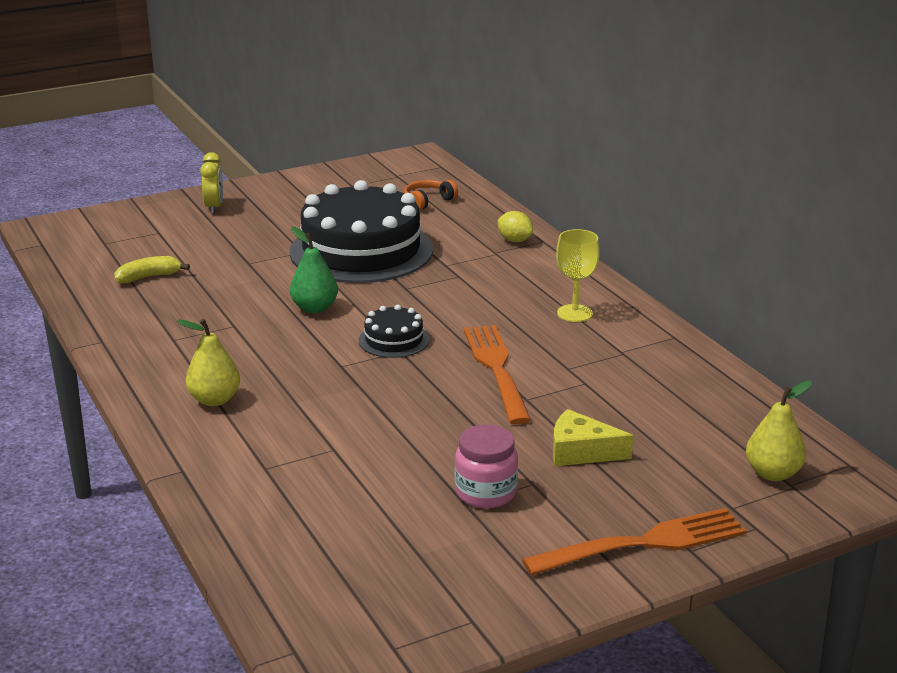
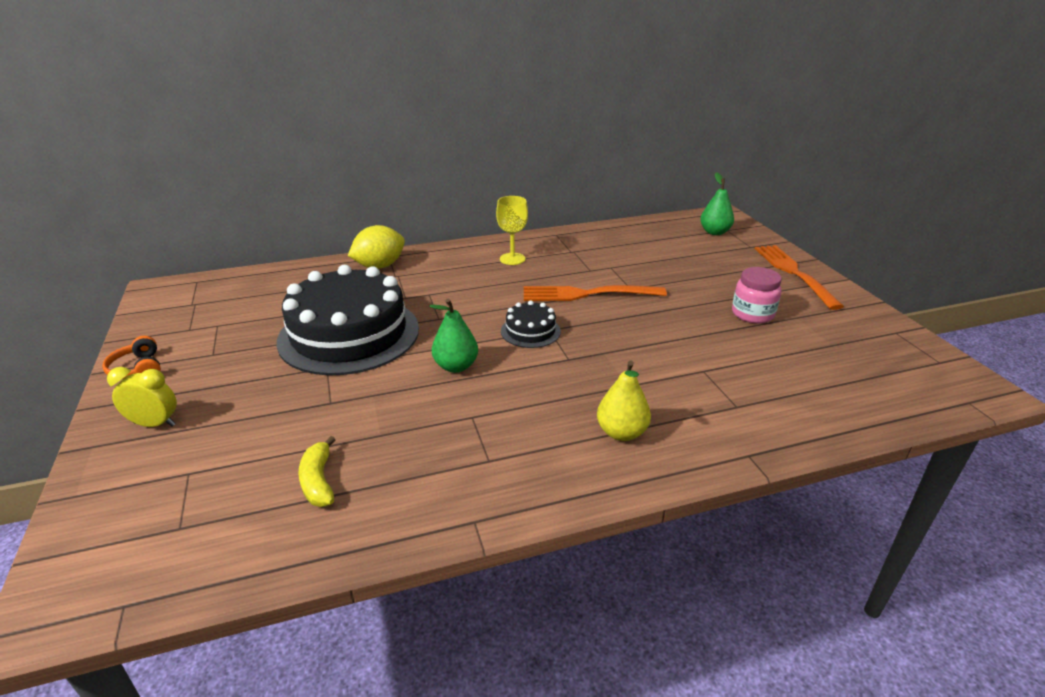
camera: 80 degrees left, 5 degrees up
orange headphones [404,180,458,210] -> orange headphones moved to [102,336,161,379]
yellow lemon [498,211,533,242] -> yellow lemon [348,225,405,269], size x1.65
yellow cheese [553,409,633,466] -> none
yellow pear [746,380,812,481] -> green pear [700,172,734,235]

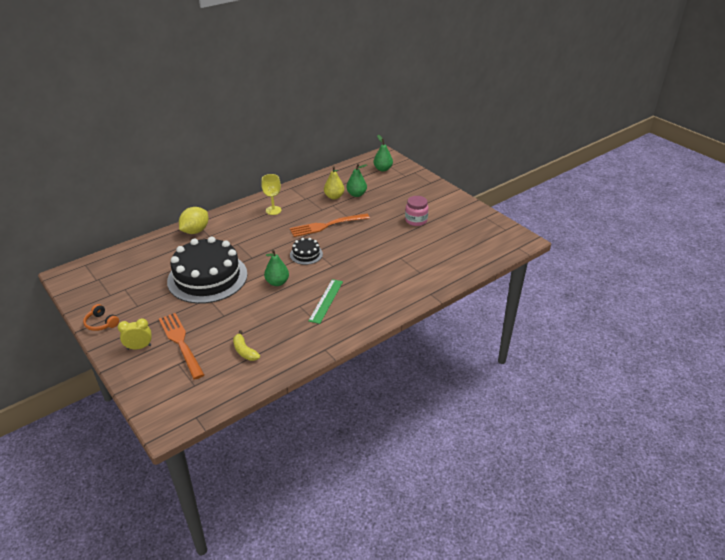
camera: 20 degrees left, 5 degrees up
yellow pear [597,360,651,441] -> yellow pear moved to [324,166,344,199]
orange fork [755,245,844,310] -> orange fork moved to [159,313,204,380]
none -> green ruler [308,279,343,324]
none -> green pear [346,164,367,197]

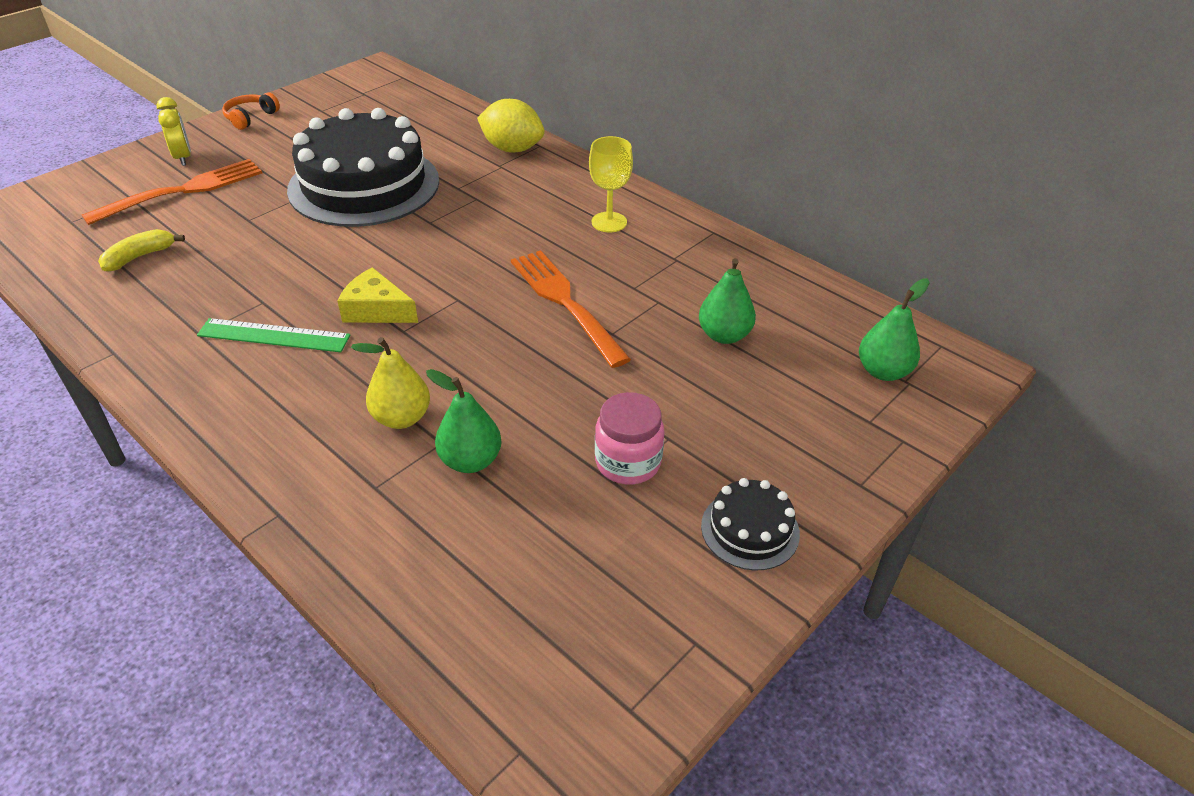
camera: 80 degrees right, 5 degrees up
green pear [264,250,289,286] -> green pear moved to [426,369,502,473]
black cake [290,238,323,265] -> black cake moved to [701,478,800,571]
yellow pear [324,166,344,199] -> yellow pear moved to [351,337,430,429]
none -> yellow cheese [337,267,418,323]

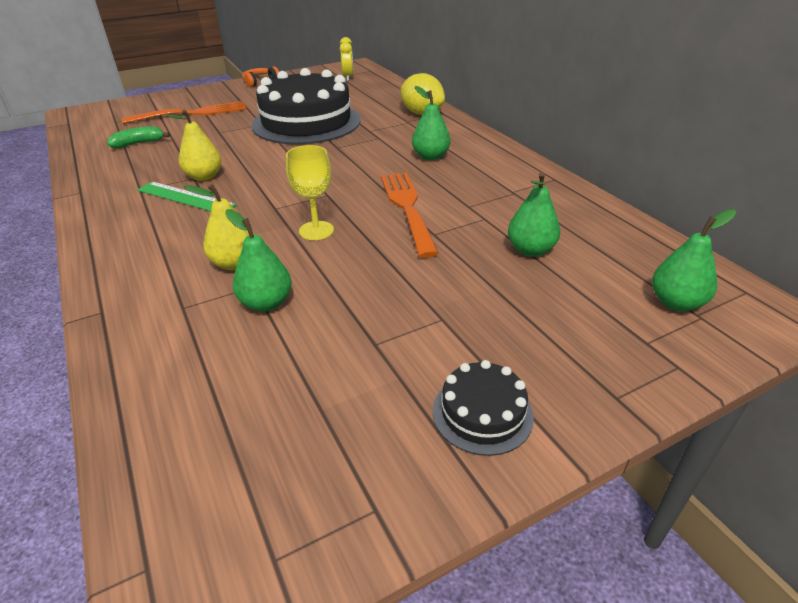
camera: 20 degrees right, 5 degrees down
yellow banana [98,229,185,272] -> green banana [107,126,170,148]
yellow clock [156,97,191,166] -> yellow clock moved to [340,37,354,81]
yellow cheese [337,267,418,323] -> none
yellow goblet [589,136,633,232] -> yellow goblet moved to [286,145,334,240]
pink jar [595,392,665,484] -> none
none -> yellow pear [167,110,221,181]
none -> green pear [412,86,450,160]

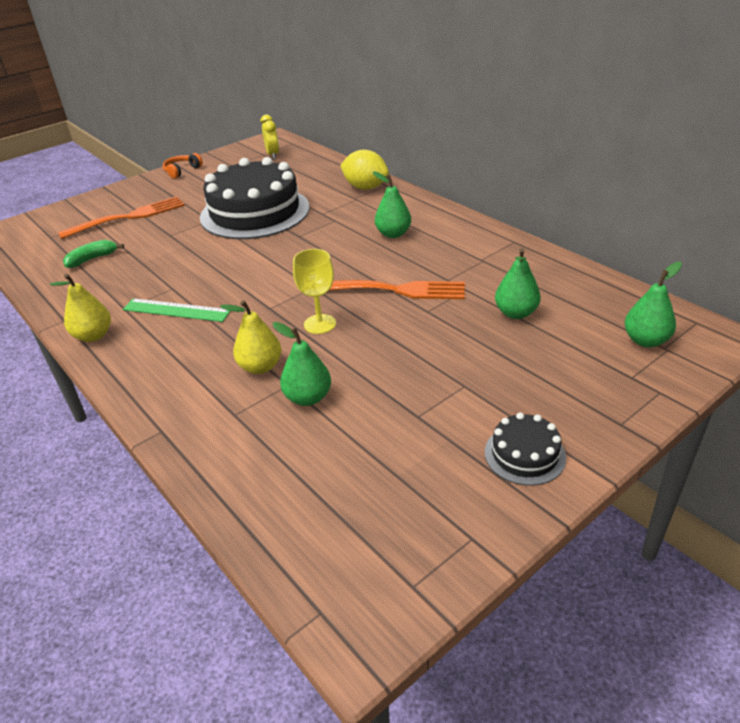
camera: 10 degrees left, 0 degrees up
yellow pear [167,110,221,181] -> yellow pear moved to [50,274,111,342]
orange fork [381,173,439,258] -> orange fork turned 120 degrees clockwise [330,280,465,299]

